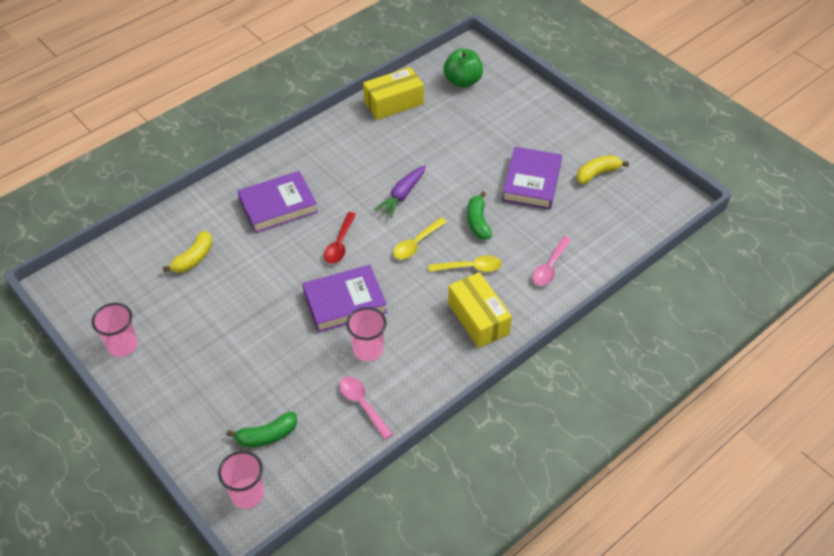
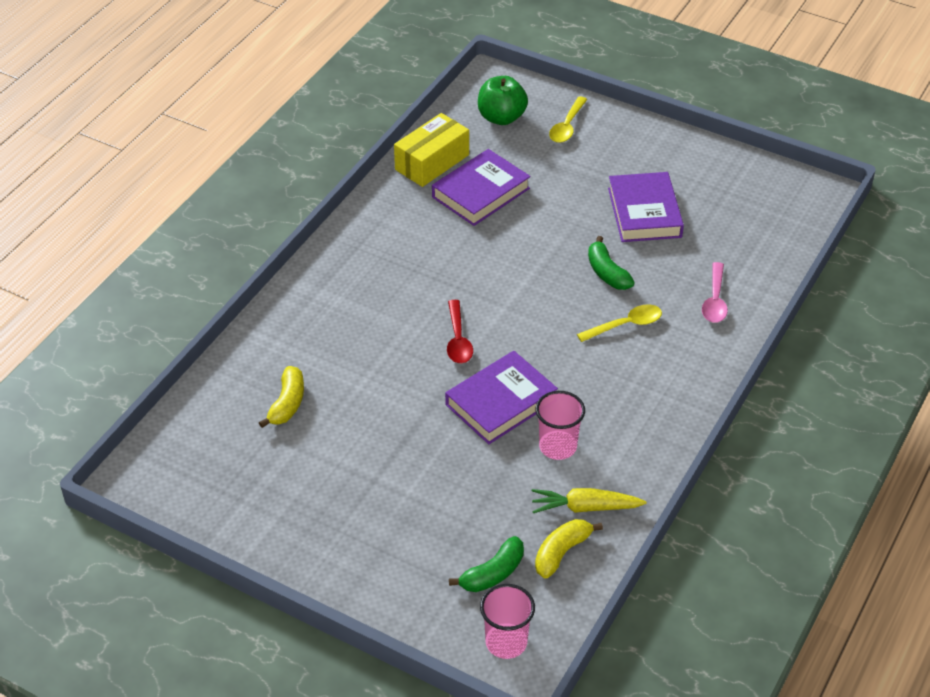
camera: 20 degrees left, 5 degrees down
pink cup [92,303,137,357] -> none
purple book [238,171,318,233] -> purple book moved to [432,149,531,226]
pink spoon [339,377,393,440] -> yellow carrot [532,488,646,513]
purple carrot [374,165,426,218] -> none
yellow spoon [393,218,447,259] -> yellow spoon moved to [549,96,588,143]
yellow box [448,272,512,348] -> none
yellow banana [577,155,629,184] -> yellow banana moved to [535,519,603,579]

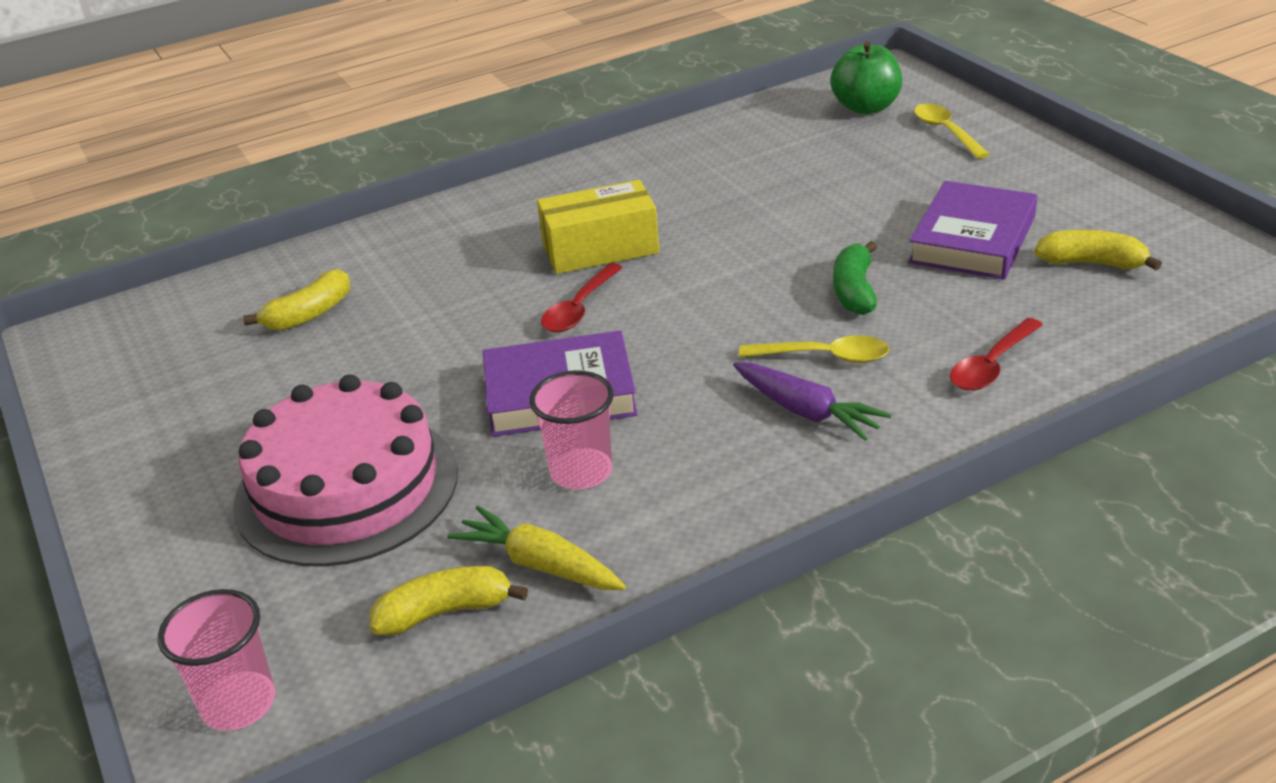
camera: 35 degrees right, 10 degrees down
yellow box [394,113,469,187] -> yellow box moved to [537,180,659,274]
purple book [432,149,531,226] -> none
green banana [449,536,524,592] -> none
yellow spoon [549,96,588,143] -> yellow spoon turned 105 degrees clockwise [914,103,990,159]
pink spoon [702,262,728,323] -> red spoon [950,318,1043,391]
none -> pink cake [233,374,458,567]
none -> purple carrot [733,362,892,441]
none -> yellow banana [1034,230,1162,270]

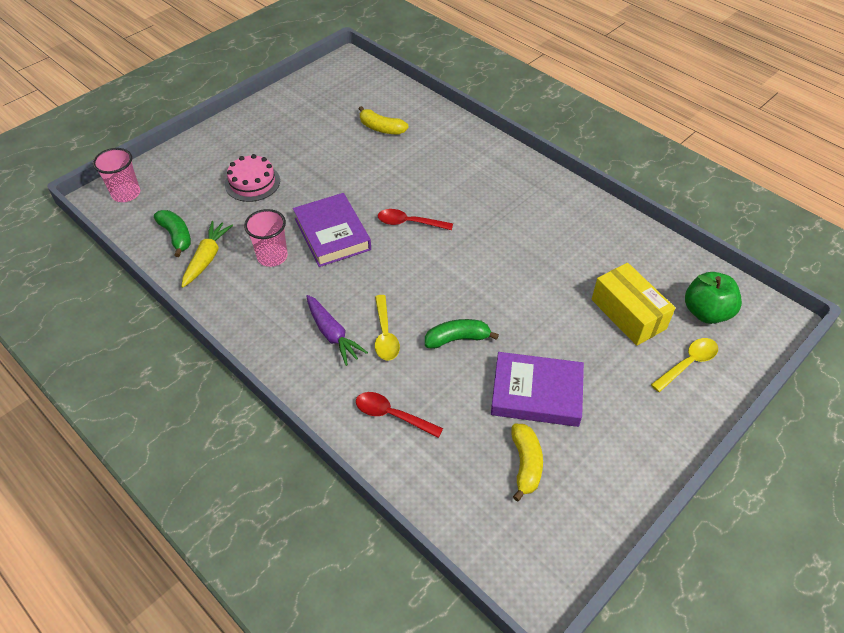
camera: 70 degrees right, 15 degrees up
pink cake [233,374,458,567] -> pink cake [225,154,280,202], size x0.55
yellow banana [370,566,528,636] -> green banana [154,210,191,257]
yellow box [537,180,659,274] -> yellow box moved to [591,263,675,346]
purple carrot [733,362,892,441] -> purple carrot turned 60 degrees counterclockwise [306,295,368,366]

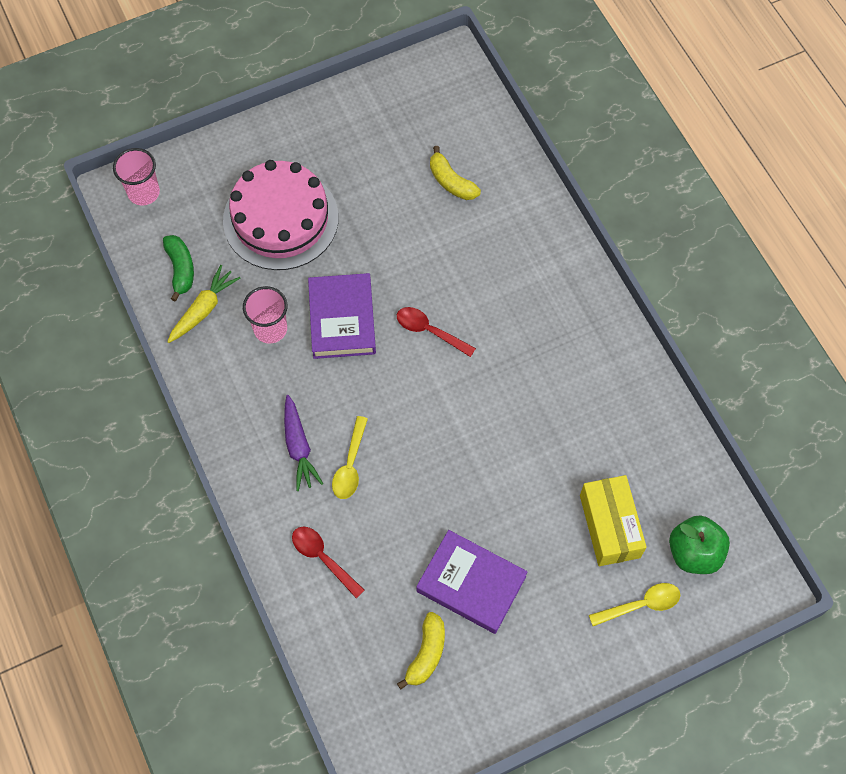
camera: 20 degrees right, 15 degrees up
pink cake [225,154,280,202] -> pink cake [223,160,338,270], size x1.82
green banana [425,319,499,349] -> none

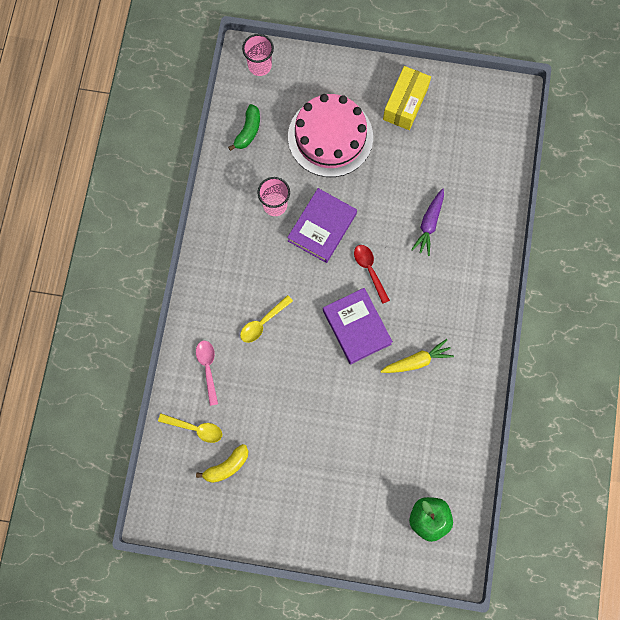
camera: 35 degrees right, 10 degrees up
yellow carrot [167,265,240,343] -> yellow carrot moved to [381,339,454,373]
purple carrot [284,395,323,491] -> purple carrot moved to [411,188,444,256]
red spoon [292,527,364,598] -> pink spoon [196,341,218,406]
purple book [416,530,528,634] -> purple book moved to [323,288,393,364]
yellow banana [430,146,481,200] -> none
yellow box [580,475,647,566] -> yellow box moved to [383,66,431,130]
yellow spoon [589,583,681,626] -> yellow spoon moved to [158,414,222,443]

